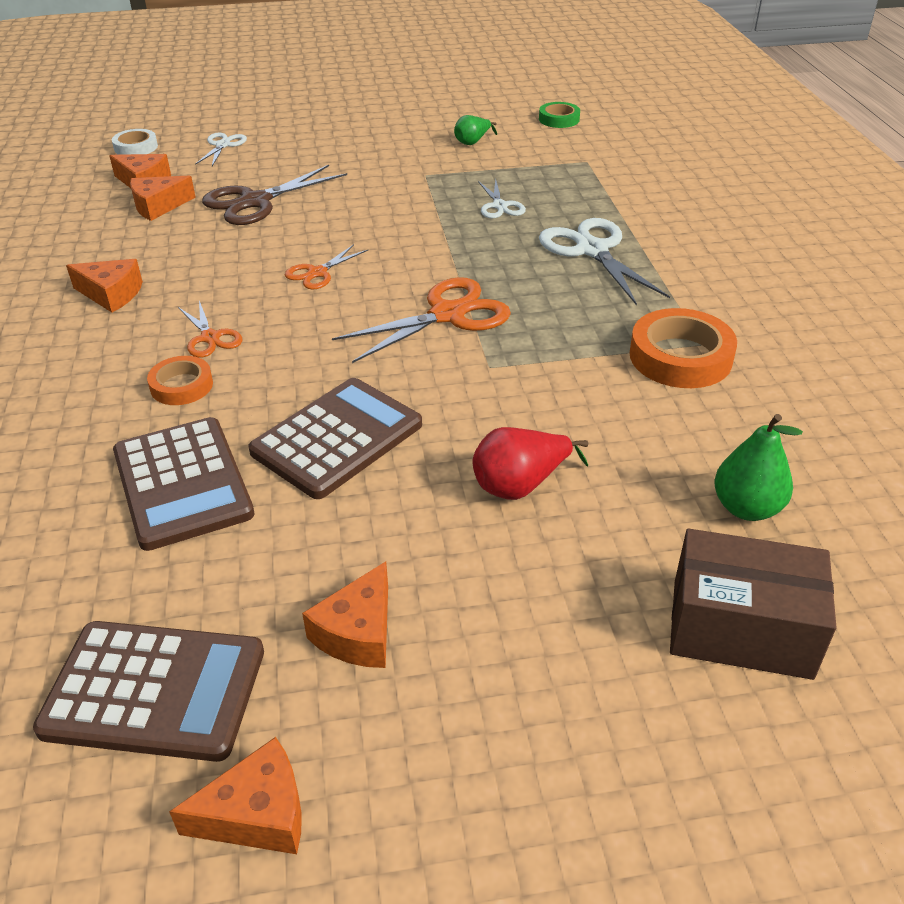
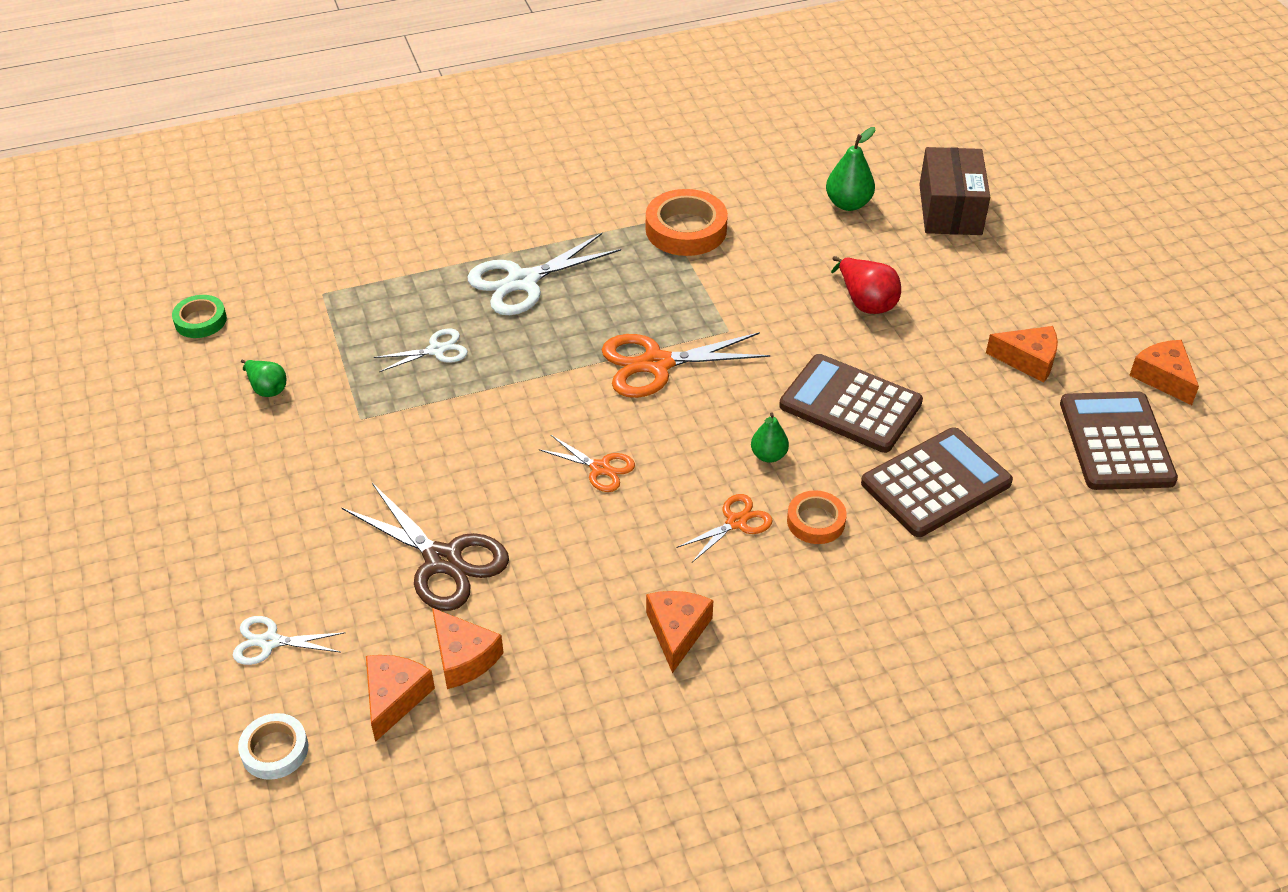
camera: 100 degrees left, 5 degrees up
orange scissors [332,277,511,363] -> orange scissors turned 60 degrees counterclockwise [602,332,770,398]
none -> green pear [751,412,789,463]

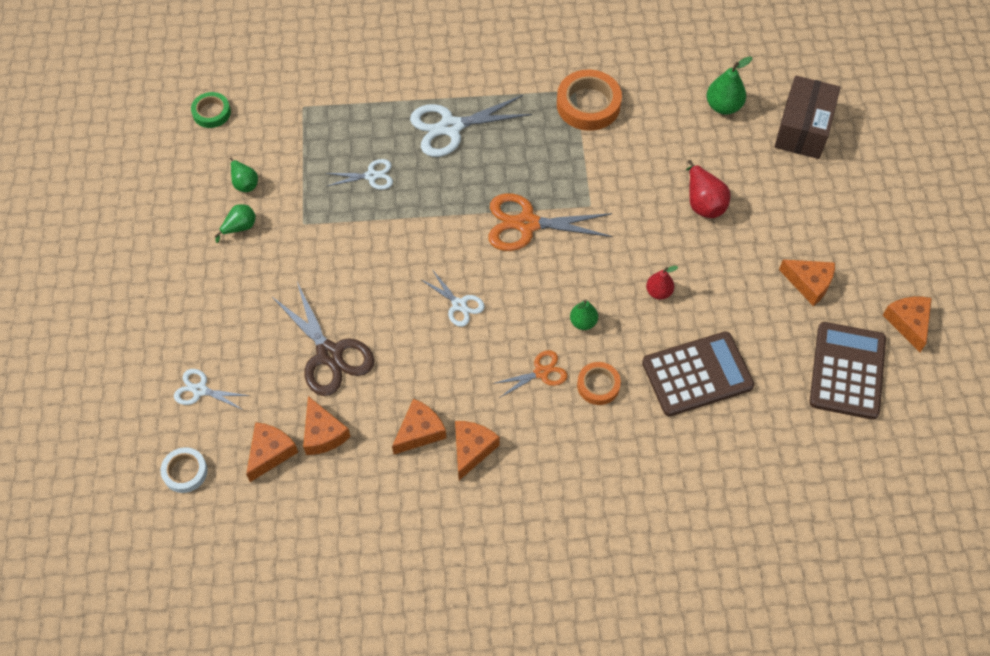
camera: 15 degrees right, 15 degrees up
orange scissors [539,435,635,492] -> white scissors [420,271,485,327]
brown calculator [779,354,923,453] -> red pear [646,266,678,300]
none -> green pear [215,204,256,243]
none -> orange cheese [392,399,446,454]

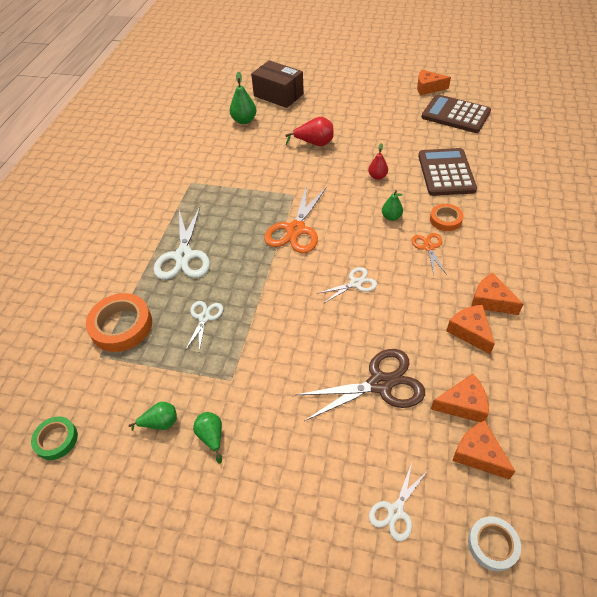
camera: 70 degrees left, 10 degrees down
orange tape [557,70,622,131] -> orange tape moved to [86,293,152,352]
orange cheese [779,259,835,306] -> none

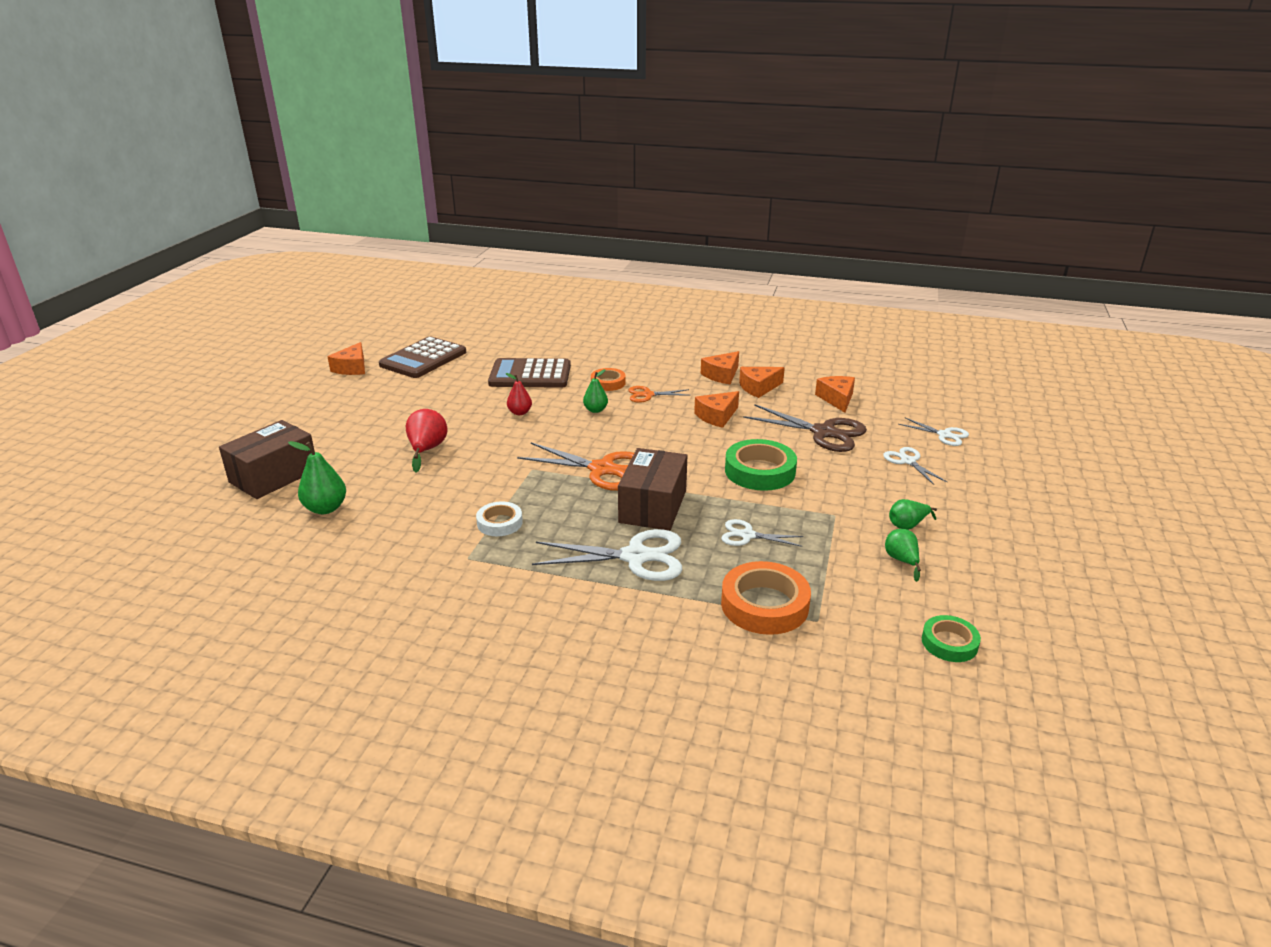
camera: 90 degrees left, 20 degrees down
brown scissors [296,349,425,421] -> brown scissors turned 135 degrees clockwise [743,404,867,452]
white scissors [317,267,377,304] -> white scissors moved to [883,447,947,485]
orange cheese [452,421,515,480] -> orange cheese moved to [694,391,739,428]
white tape [468,516,521,572] -> white tape moved to [476,501,523,536]
none -> brown box [618,448,687,531]
none -> green tape [725,439,797,491]

